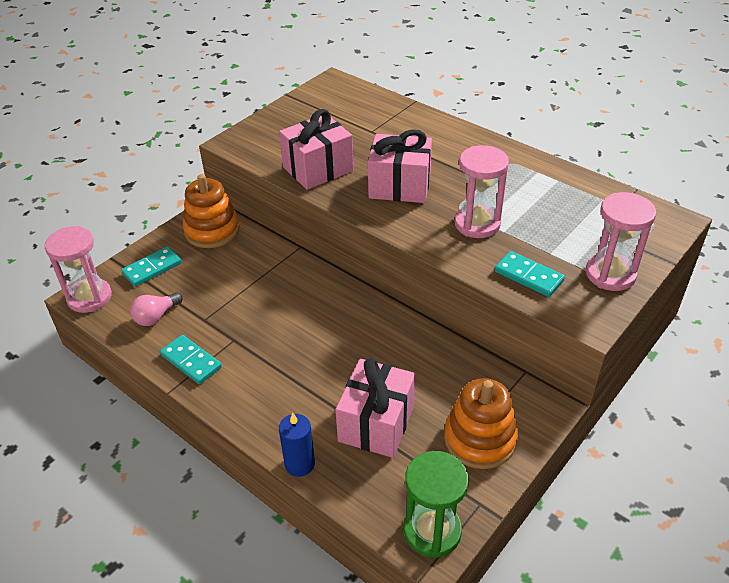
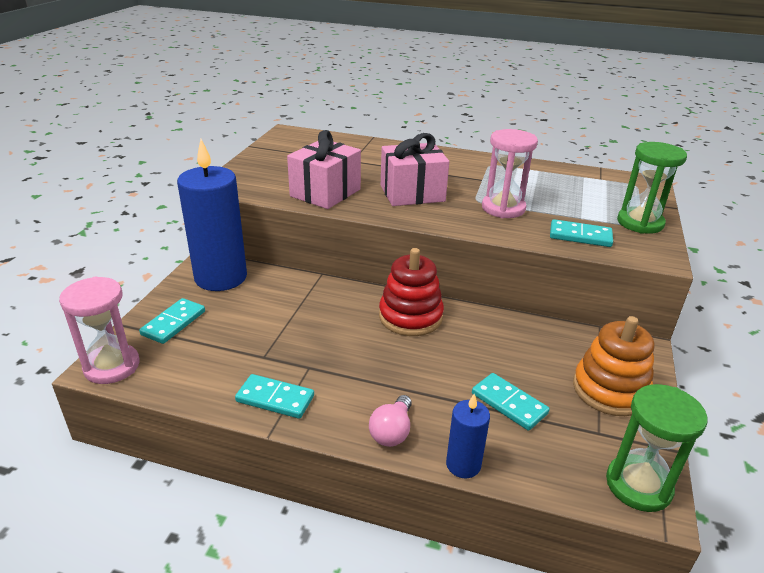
camera: 25 degrees left, 10 degrees down
pink light bulb [130,292,182,326] -> pink light bulb moved to [369,395,412,447]
orange stacking toy [183,174,240,248] -> blue candle [177,139,247,291]
pink gift [335,358,416,458] -> turquoise domino [472,373,550,431]
pink hourglass [586,192,656,291] -> green hourglass [617,142,687,234]
none -> red stacking toy [379,248,444,336]

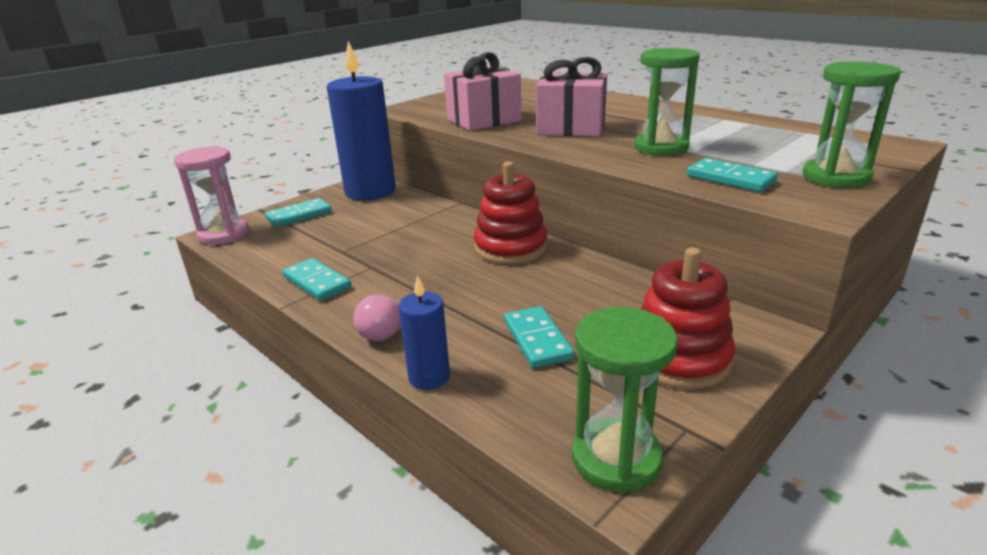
camera: 30 degrees right, 5 degrees down
pink hourglass [482,129,538,218] -> green hourglass [634,48,700,156]
orange stacking toy [573,316,654,416] -> red stacking toy [641,248,735,389]

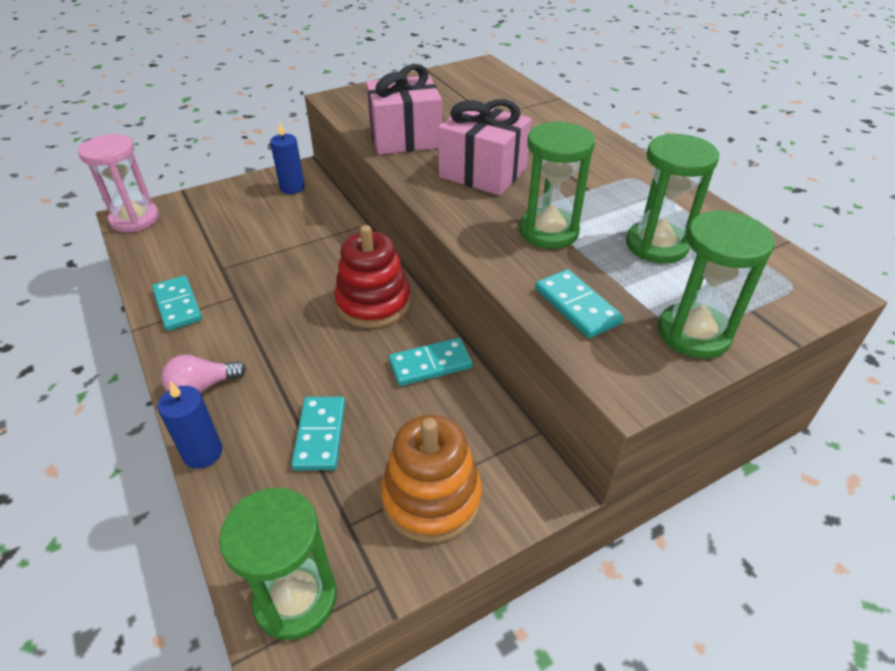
camera: 15 degrees right, 15 degrees up
turquoise domino [265,198,332,227] -> turquoise domino moved to [389,338,472,386]
blue candle [327,41,396,201] -> blue candle [270,123,305,194], size x0.47
red stacking toy [641,248,735,389] -> orange stacking toy [381,415,482,543]
none -> green hourglass [626,134,719,264]

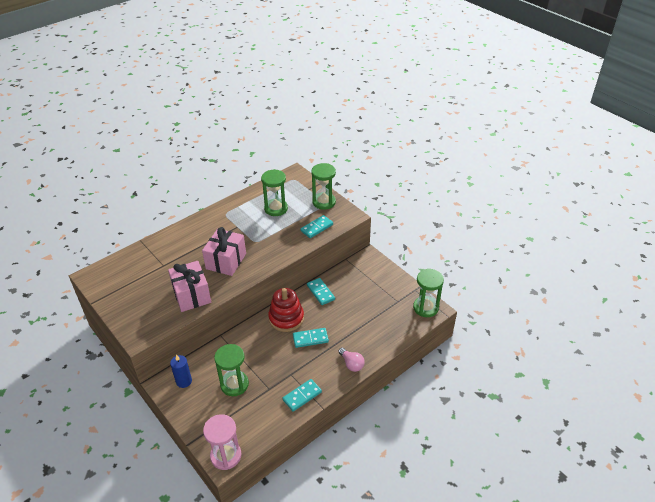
camera: 100 degrees left, 0 degrees up
blue candle [157,381,222,469] -> none
turquoise domino [291,397,346,470] -> turquoise domino moved to [293,328,329,348]
orange stacking toy [381,415,482,543] -> none
green hourglass [519,121,595,249] -> green hourglass moved to [214,344,249,396]

